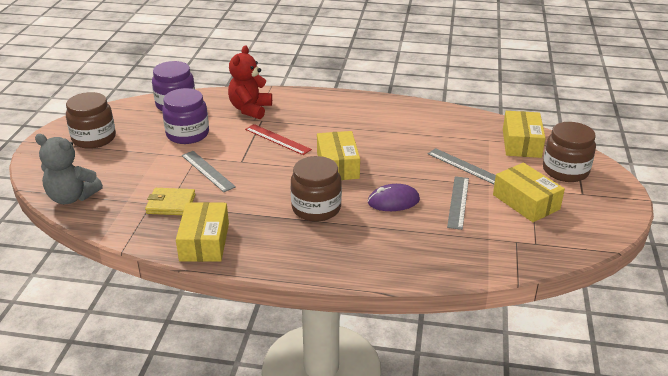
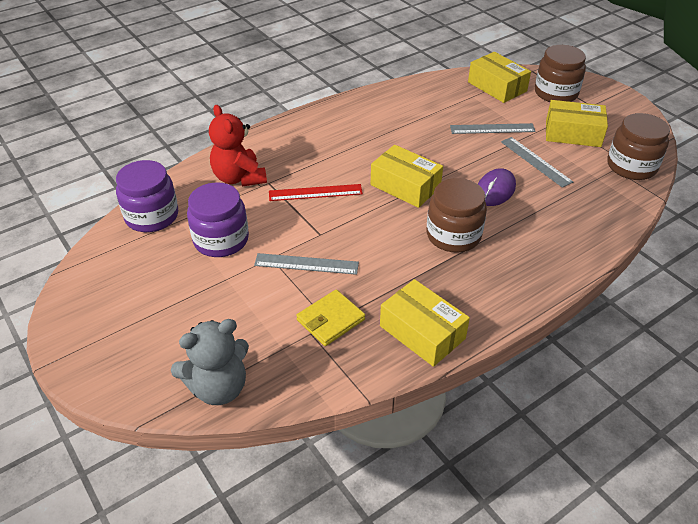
camera: 45 degrees left, 10 degrees up
brown jar [66,92,116,149] -> brown jar moved to [608,113,670,180]

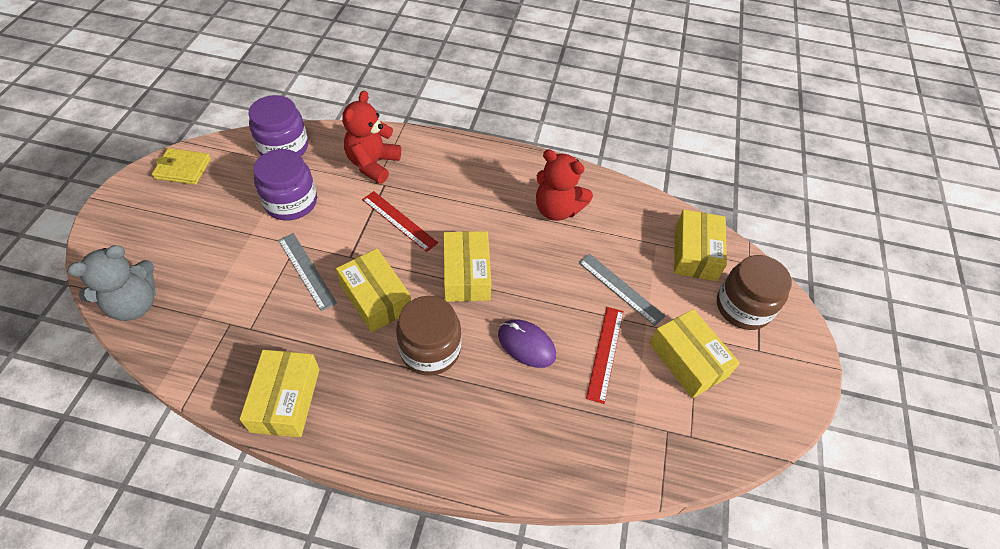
camera: 45 degrees right, 10 degrees up
grey teddy bear [171,319,249,405] -> grey teddy bear turned 60 degrees counterclockwise [67,245,156,321]
yellow wallet [296,289,365,346] -> yellow wallet moved to [152,148,211,185]
purple mouse [478,168,516,206] -> purple mouse turned 45 degrees clockwise [498,320,556,368]
grey ruler [501,137,573,188] -> red ruler [586,307,624,404]
brown jar [608,113,670,180] -> none
none -> yellow box [336,249,411,332]
none -> red teddy bear [536,149,593,221]

